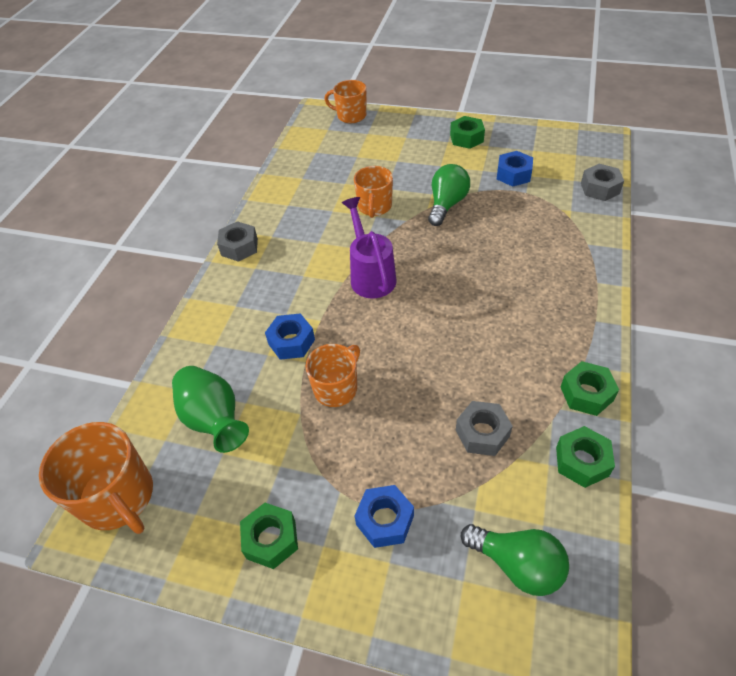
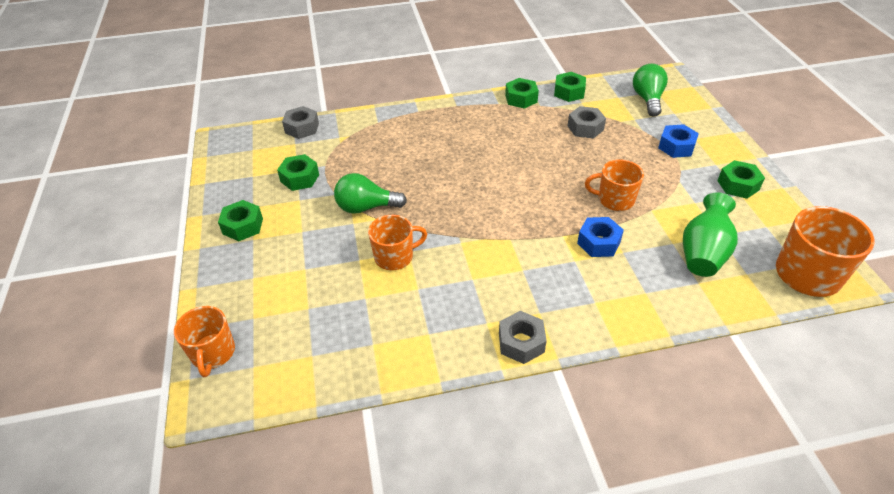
camera: 120 degrees left, 5 degrees down
purple watering can [342,197,396,298] -> none
blue nut [497,151,533,187] -> green nut [277,154,319,191]

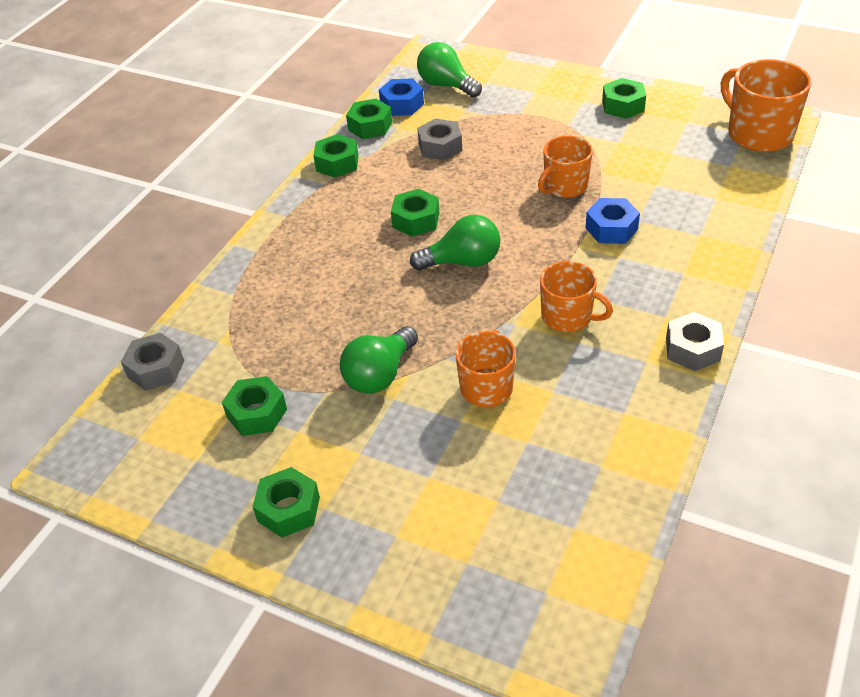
camera: 50 degrees left, 0 degrees up
orange mug [174,306,235,377] -> orange mug moved to [540,261,613,332]
blue nut [658,124,699,158] -> blue nut moved to [379,78,424,116]
green vase [683,192,738,277] -> none
none -> green nut [391,189,439,237]
none -> green light bulb [410,215,500,271]

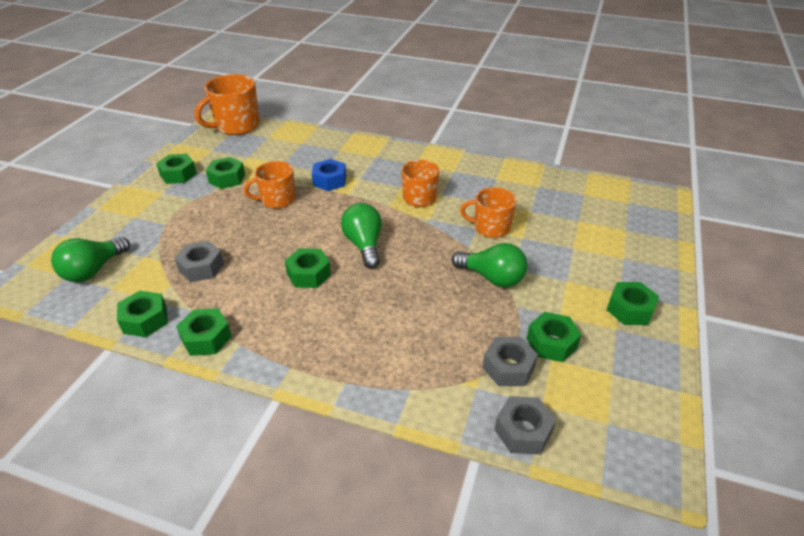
camera: 100 degrees left, 5 degrees down
blue nut [379,78,424,116] -> none
orange mug [538,136,593,198] -> orange mug turned 120 degrees clockwise [244,161,295,209]
grey nut [666,312,724,371] -> grey nut moved to [483,337,538,386]
none -> green nut [206,157,245,189]

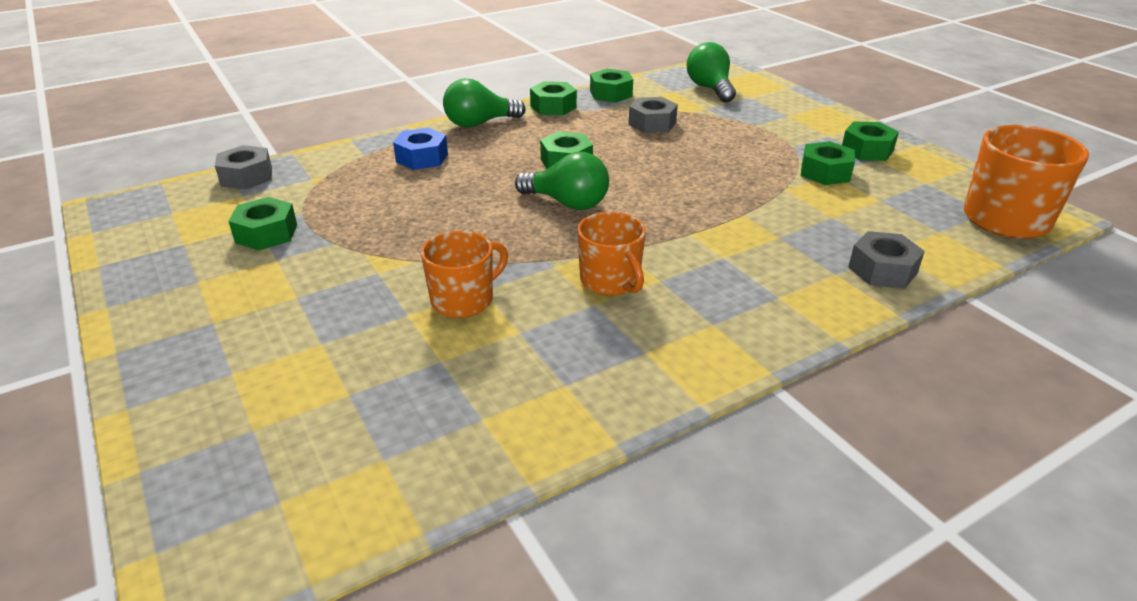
camera: 130 degrees right, 5 degrees down
orange mug [244,161,295,209] -> none
blue nut [312,159,346,191] -> blue nut moved to [393,128,448,170]
green light bulb [452,243,527,287] -> green light bulb moved to [443,79,526,128]
grey nut [483,337,538,386] -> grey nut moved to [848,231,925,289]
green nut [607,282,659,325] -> none

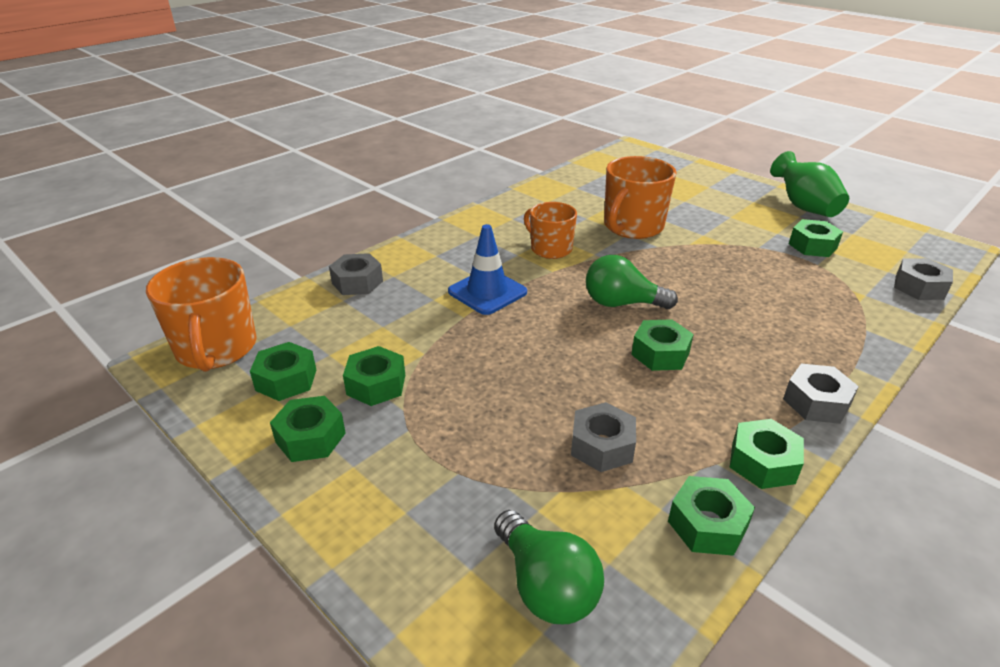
camera: 165 degrees right, 0 degrees up
blue nut [393,128,448,170] -> none
orange mug [421,231,508,318] -> orange mug [604,156,677,239], size x1.53
green light bulb [443,79,526,128] -> grey nut [783,364,859,424]
none -> green nut [250,342,316,401]
none -> blue traffic cone [448,224,527,315]
none -> green vase [770,151,849,217]

